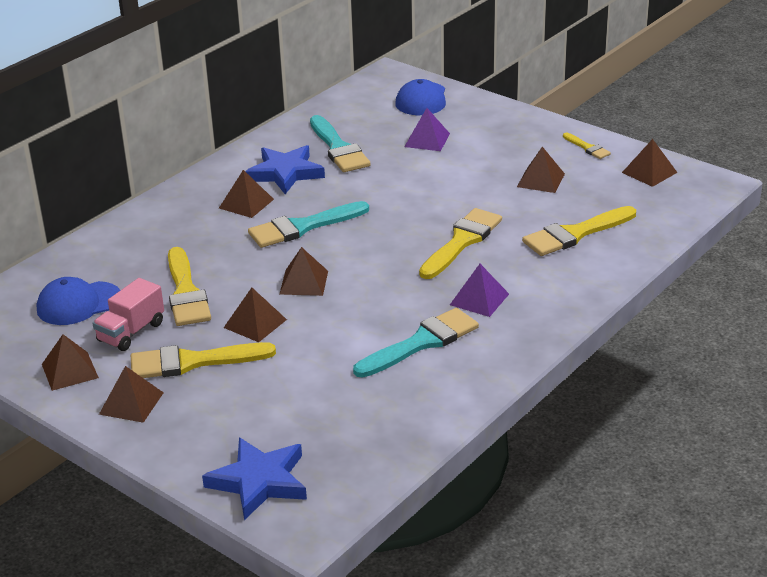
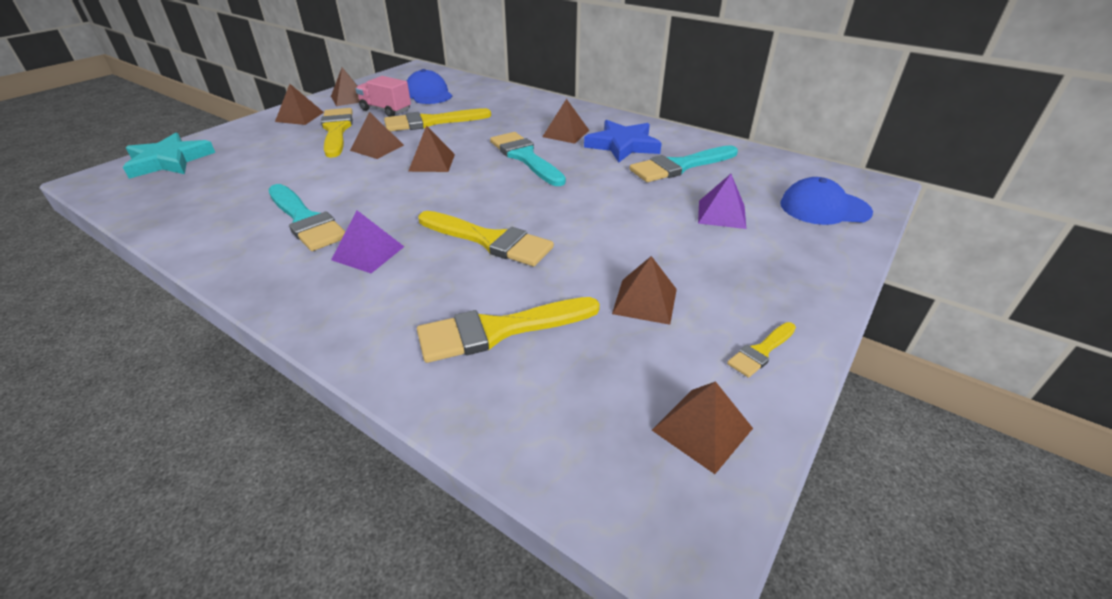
camera: 85 degrees right, 5 degrees up
blue star [202,437,307,520] -> turquoise star [123,133,215,179]
yellow brush [522,206,636,256] -> yellow brush turned 75 degrees counterclockwise [417,297,600,363]

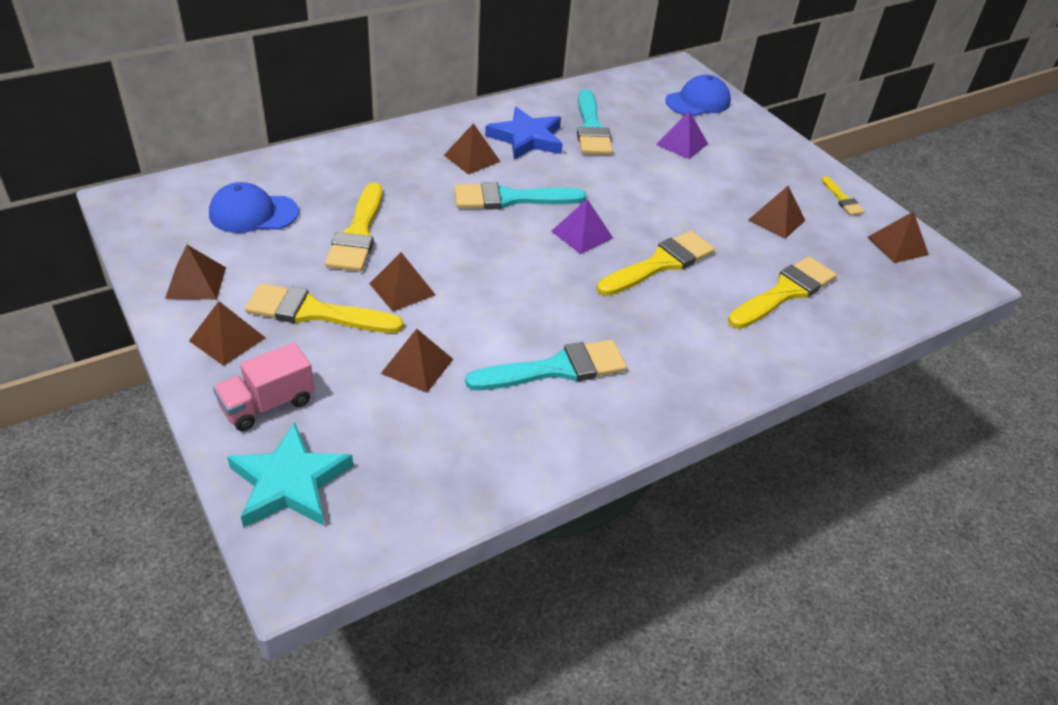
camera: 70 degrees left, 5 degrees up
purple pyramid [331,210,404,273] -> purple pyramid moved to [551,199,613,254]
pink truck [356,76,411,117] -> pink truck moved to [213,342,314,431]
brown pyramid [408,125,455,172] -> brown pyramid moved to [381,329,453,393]
yellow brush [417,297,600,363] -> yellow brush turned 135 degrees counterclockwise [728,257,837,329]
blue cap [780,177,873,225] -> blue cap turned 150 degrees counterclockwise [665,75,731,116]

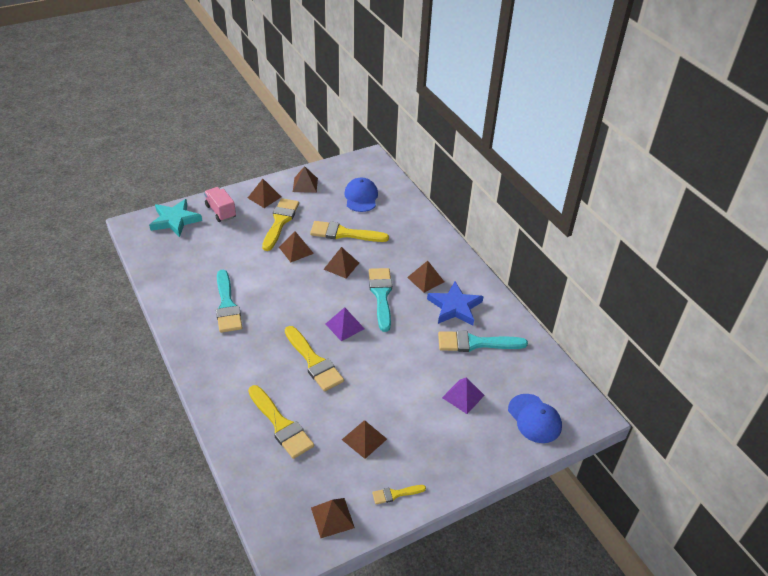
camera: 95 degrees right, 0 degrees up
brown pyramid [381,329,453,393] -> brown pyramid moved to [323,247,359,279]

